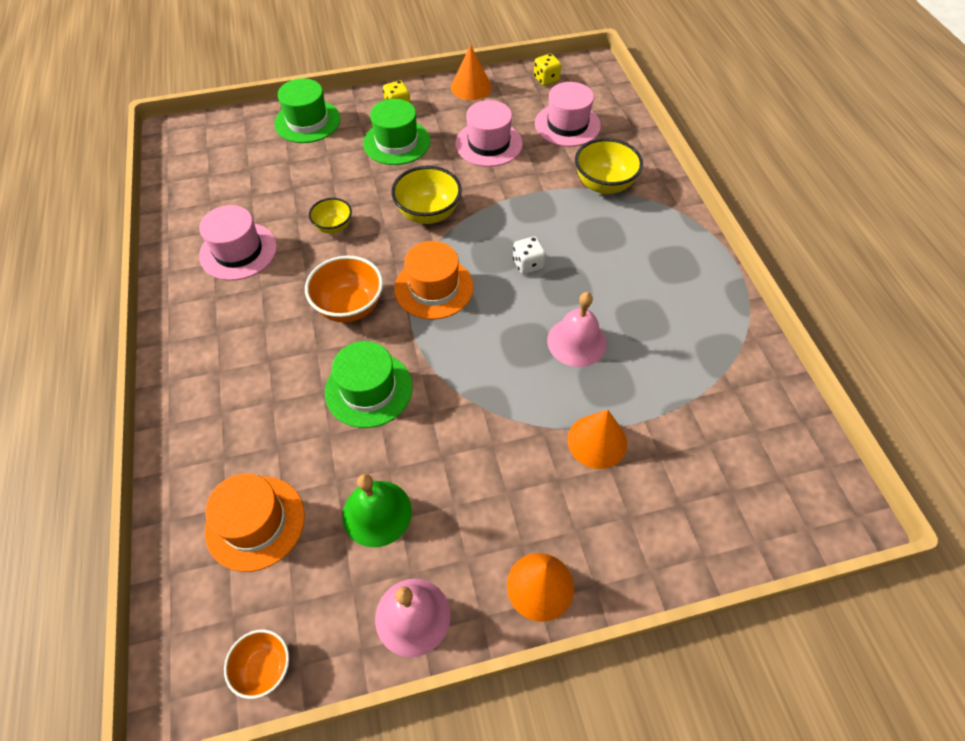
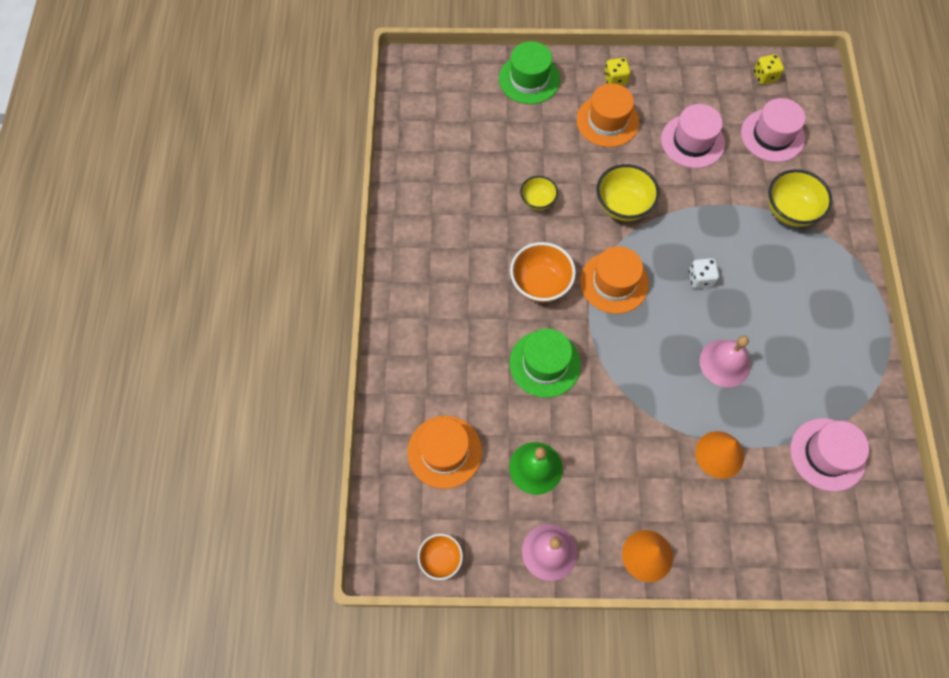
camera: 15 degrees right, 10 degrees up
pink hat [199,205,277,281] -> pink hat moved to [790,418,869,491]
green hat [363,99,431,165] -> orange hat [576,83,639,147]
orange cone [451,45,492,100] -> none

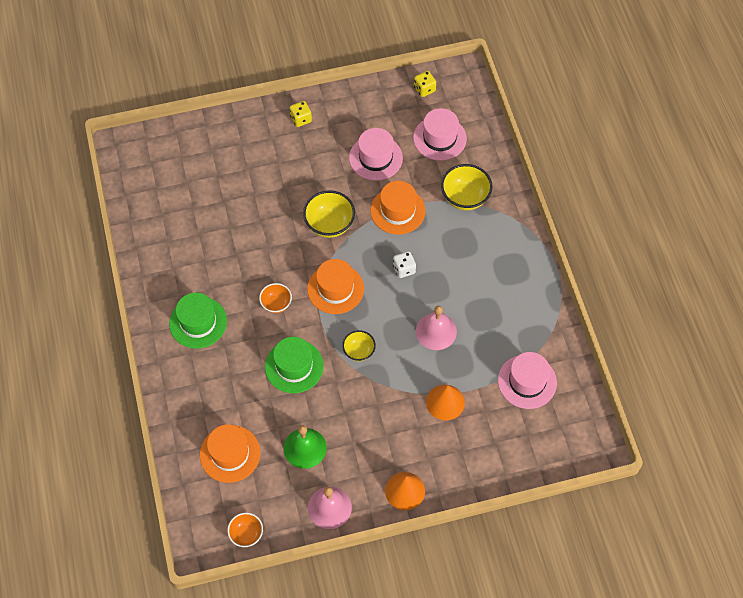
camera: 15 degrees left, 5 degrees down
green hat [499,41,560,104] -> green hat moved to [169,293,227,348]
orange bowl [510,242,576,303] -> orange bowl [259,283,292,313], size x0.61
yellow bowl [520,176,558,210] -> yellow bowl moved to [342,330,376,361]
orange hat [576,83,639,147] -> orange hat moved to [370,181,426,235]

